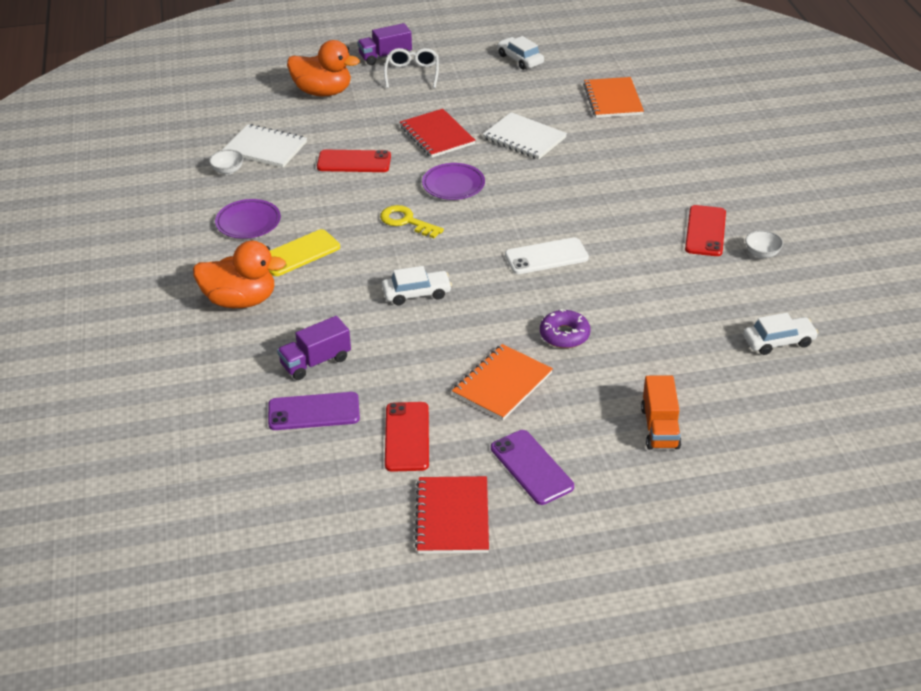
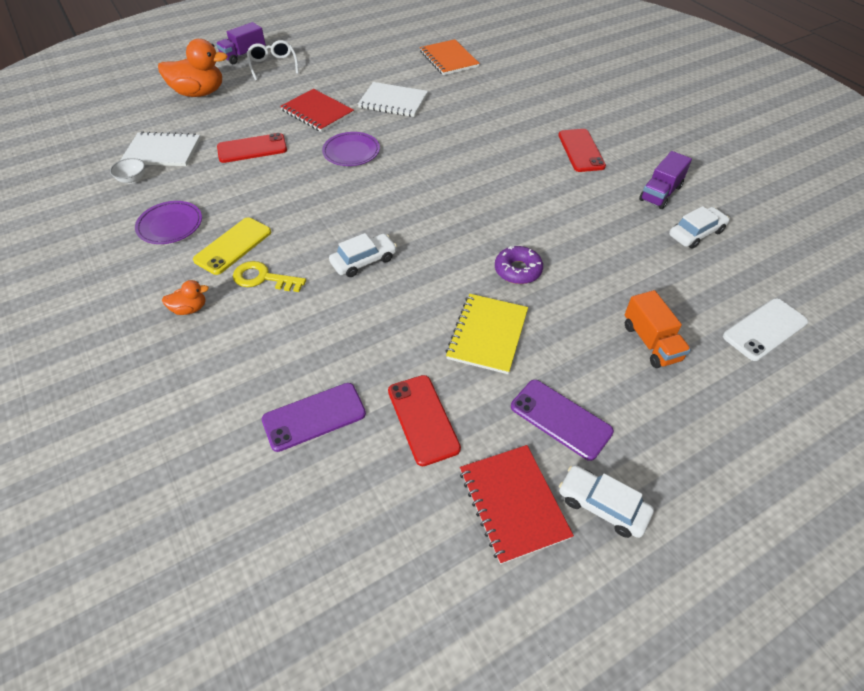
camera: 20 degrees left, 10 degrees up
orange duck [193,241,286,308] -> orange duck [162,280,209,315], size x0.47
purple truck [277,316,351,380] -> purple truck moved to [639,151,692,209]
yellow key [380,205,444,238] -> yellow key moved to [233,261,306,292]
orange notebook [452,344,553,420] -> yellow notebook [446,294,528,374]
white car [497,36,544,70] -> white car moved to [559,465,654,538]
white phone [505,237,589,274] -> white phone moved to [723,298,808,361]
white bowl [745,230,783,258] -> none

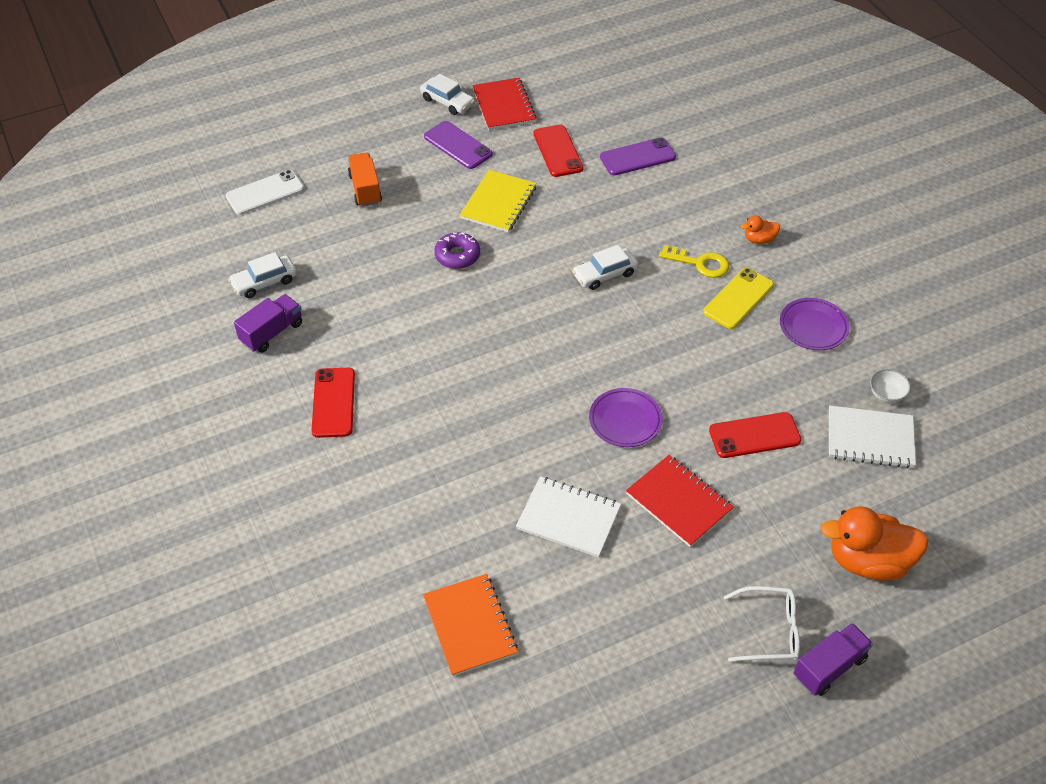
camera: 175 degrees left, 0 degrees up
white glasses [247,40,299,81] -> white glasses turned 75 degrees counterclockwise [724,586,800,662]

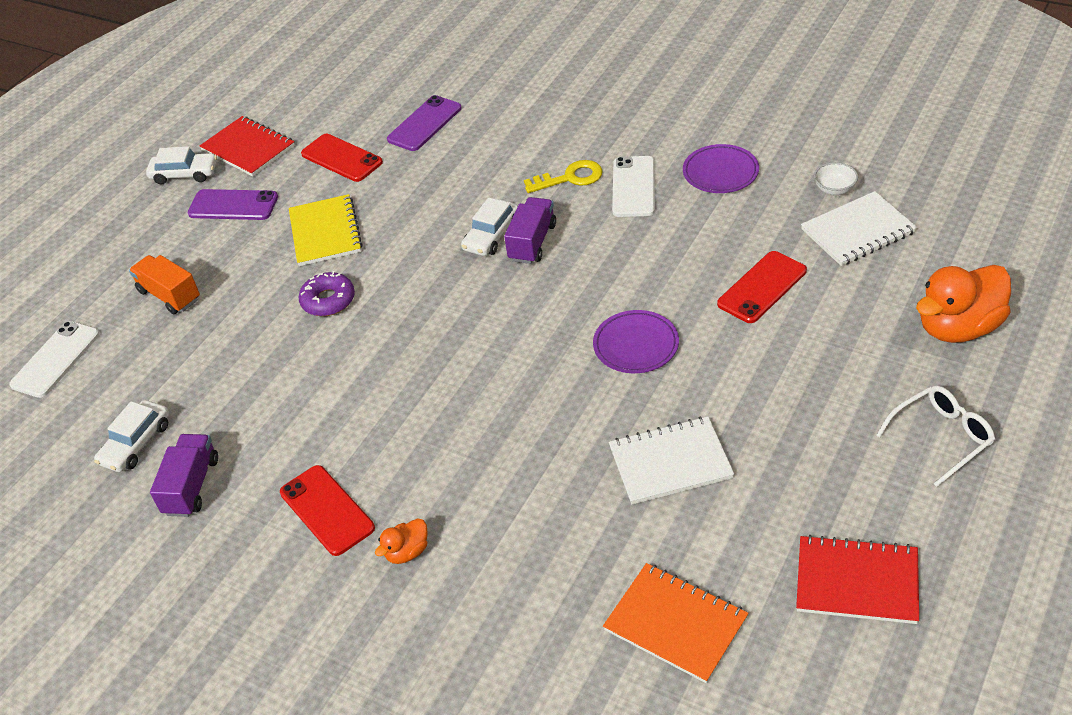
camera: 30 degrees left, 5 degrees down
red notebook [626,455,734,547] -> red notebook moved to [796,535,919,624]
yellow phone [703,268,774,329] -> white phone [612,156,655,217]
orange duck [741,215,780,244] -> orange duck moved to [375,518,428,564]
purple truck [794,623,873,696] -> purple truck moved to [504,197,556,264]

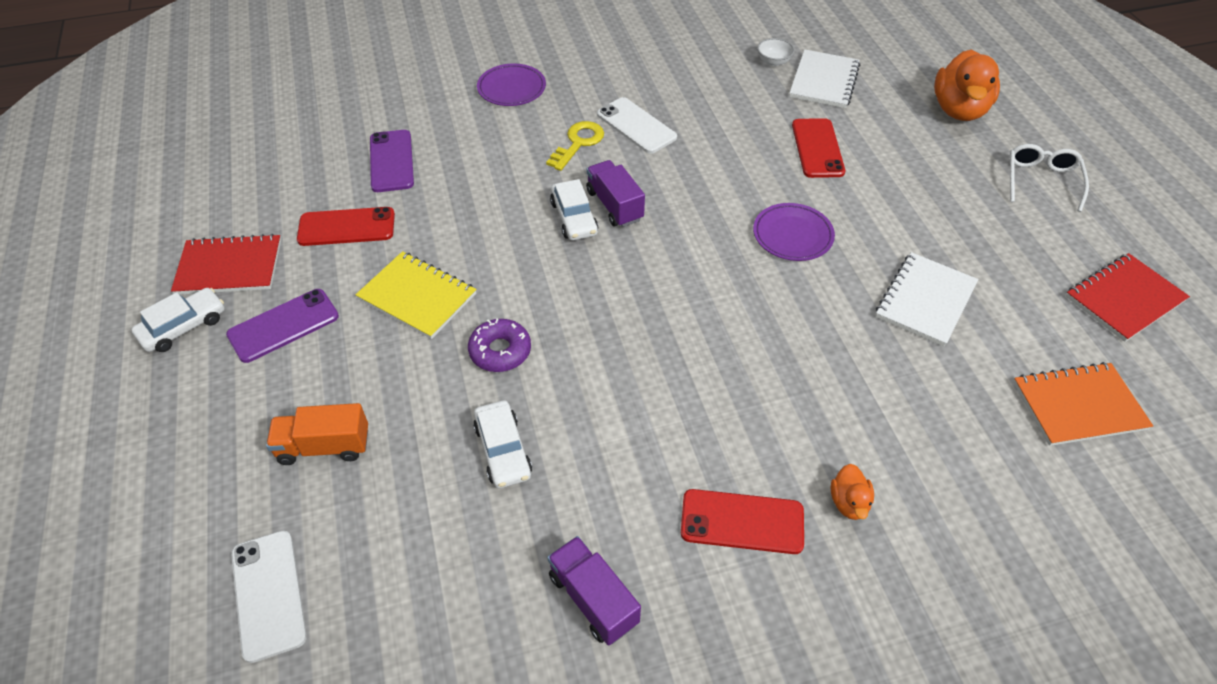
camera: 50 degrees left, 5 degrees up
white car [94,400,169,472] -> white car moved to [473,400,532,488]
purple plate [683,144,759,193] -> purple plate moved to [477,63,546,106]

